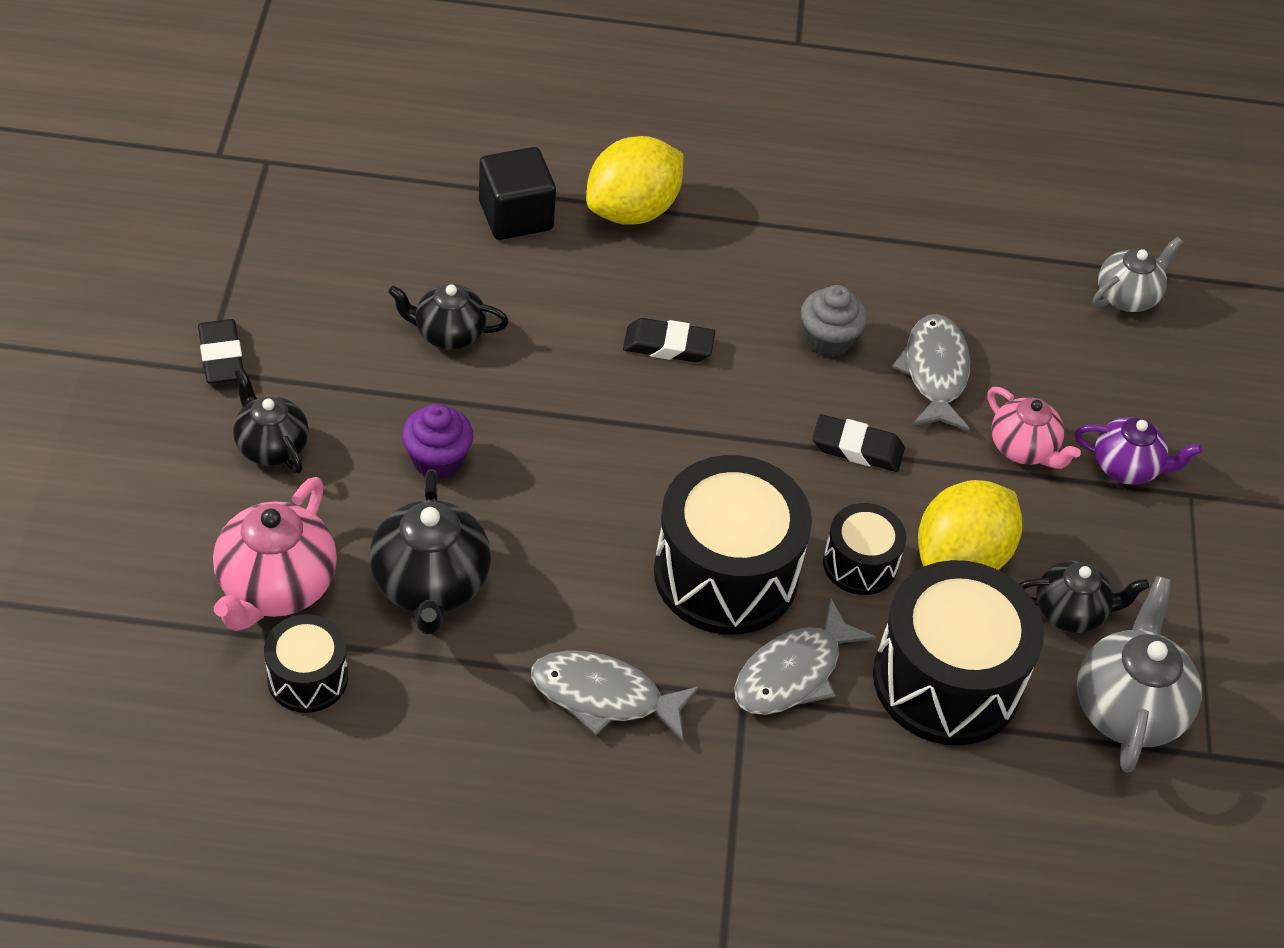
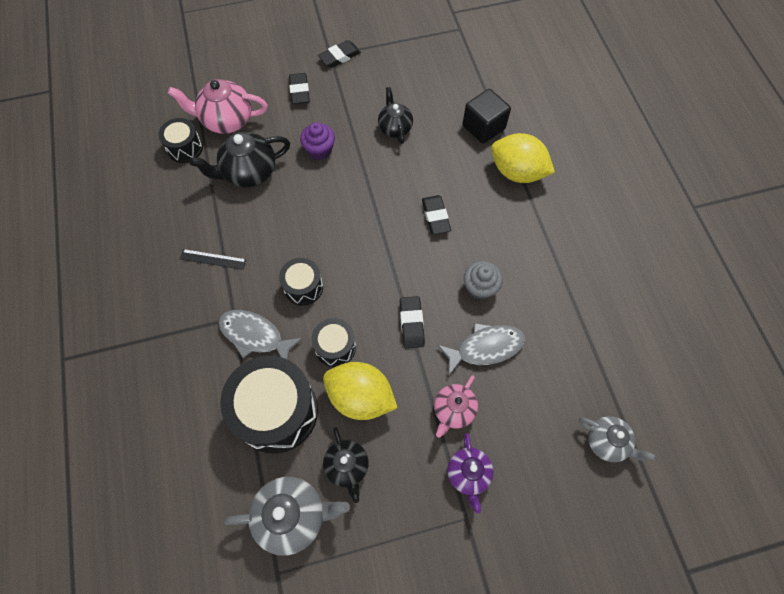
camera: 75 degrees right, 15 degrees up
black teapot [233,368,309,473] -> black eraser [289,73,310,104]
grey fish [531,650,700,741] -> black ruler [180,249,247,270]
black drum [654,455,812,635] -> black drum [279,258,323,306], size x0.52

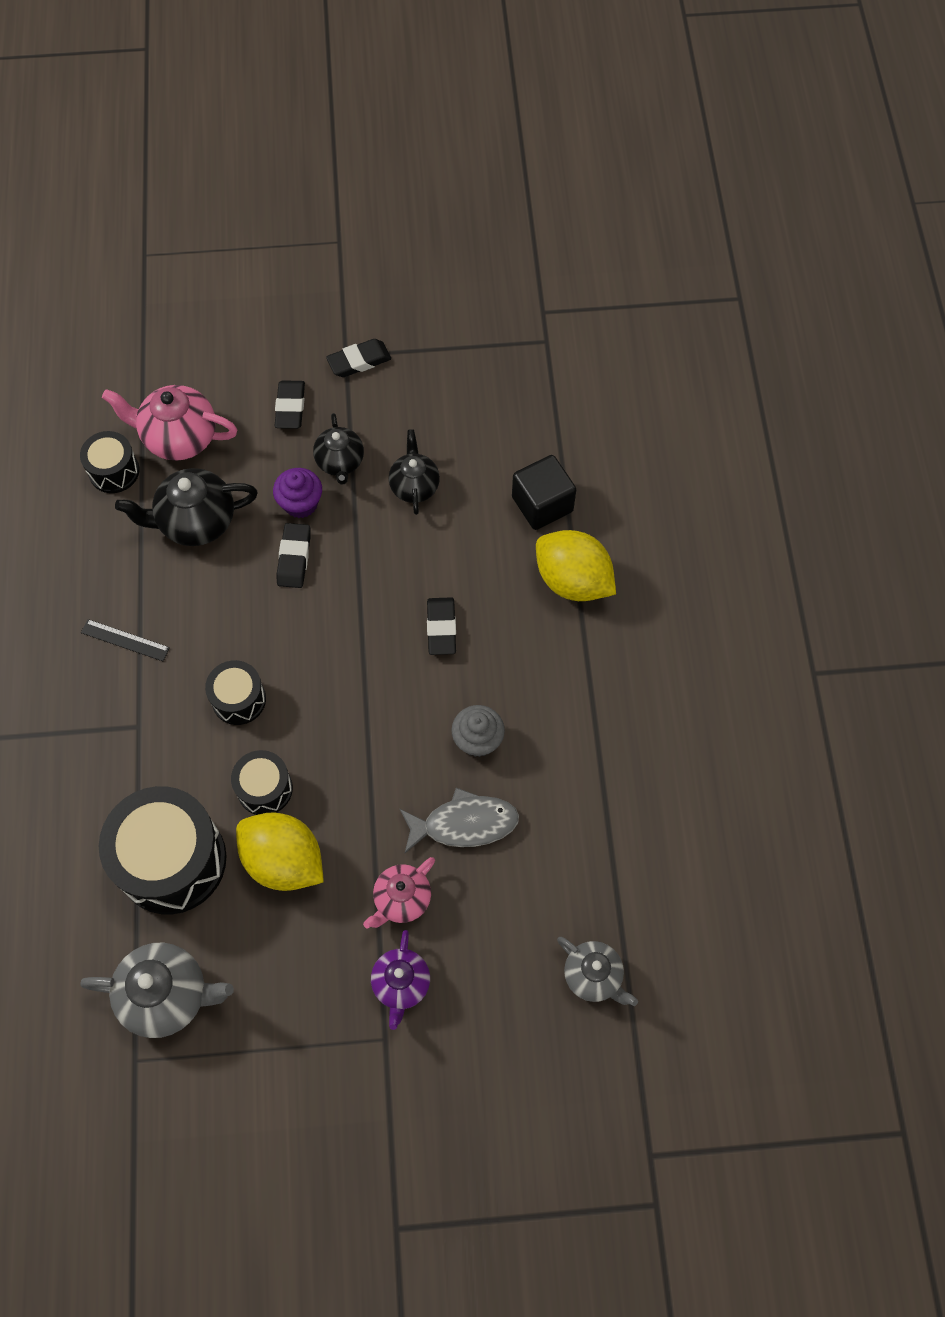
camera: 10 degrees right, 0 degrees up
grey fish [219,310,303,360] -> none
black teapot [323,427,369,503] -> black teapot moved to [313,413,364,485]
black eraser [400,296,425,349] -> black eraser moved to [277,523,311,588]

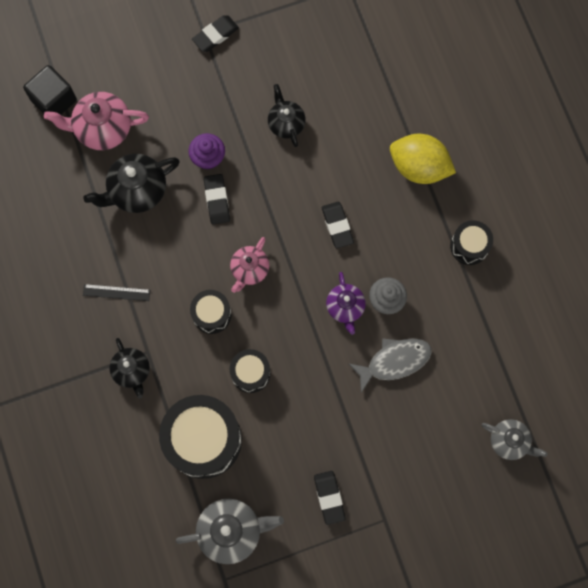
camera: 15 degrees left, 10 degrees up
black drum [80,431,139,493] -> black drum moved to [450,220,493,265]
yellow lemon [236,812,324,891] -> none
black eraser [275,381,305,429] -> black eraser moved to [314,471,346,525]
black teapot [313,413,364,485] -> black teapot moved to [109,338,150,398]
pink teapot [363,857,435,929] -> pink teapot moved to [230,237,269,293]
purple teapot [371,930,430,1030] -> purple teapot moved to [326,272,366,335]
black cube [512,455,576,530] -> black cube moved to [23,65,77,115]

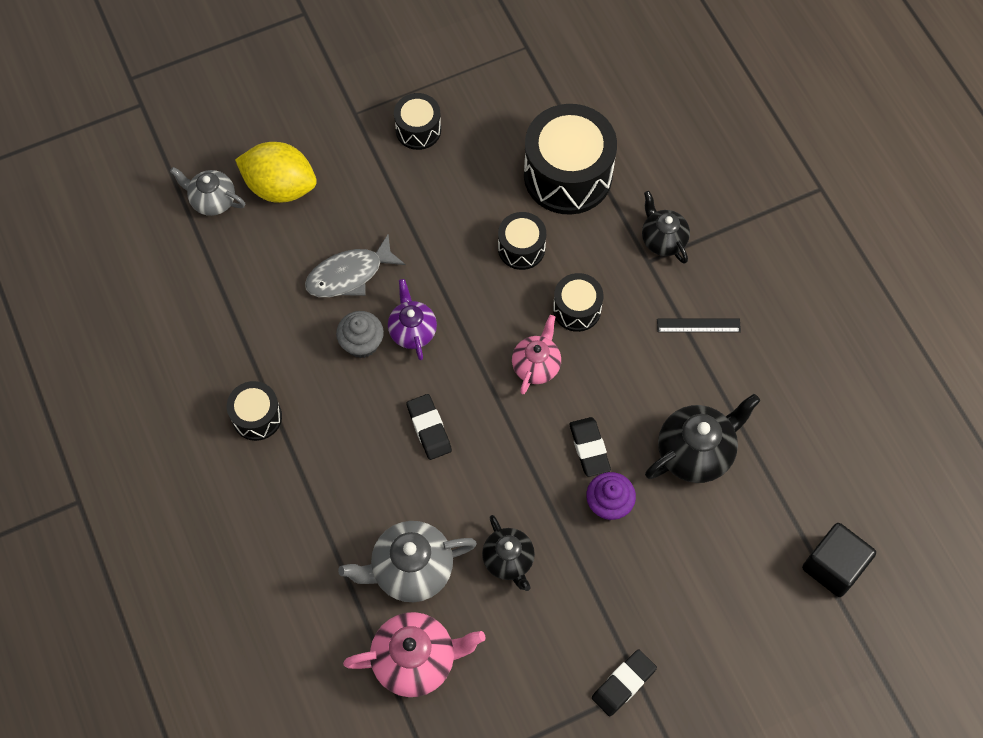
camera: 175 degrees right, 10 degrees down
pink teapot [44,92,149,150] -> pink teapot moved to [343,612,486,697]
grey teapot [176,498,284,564] -> grey teapot moved to [338,521,477,602]
black eraser [314,471,346,525] -> black drum [394,93,441,150]
yellow lemon [390,134,456,184] -> yellow lemon moved to [235,142,317,203]

